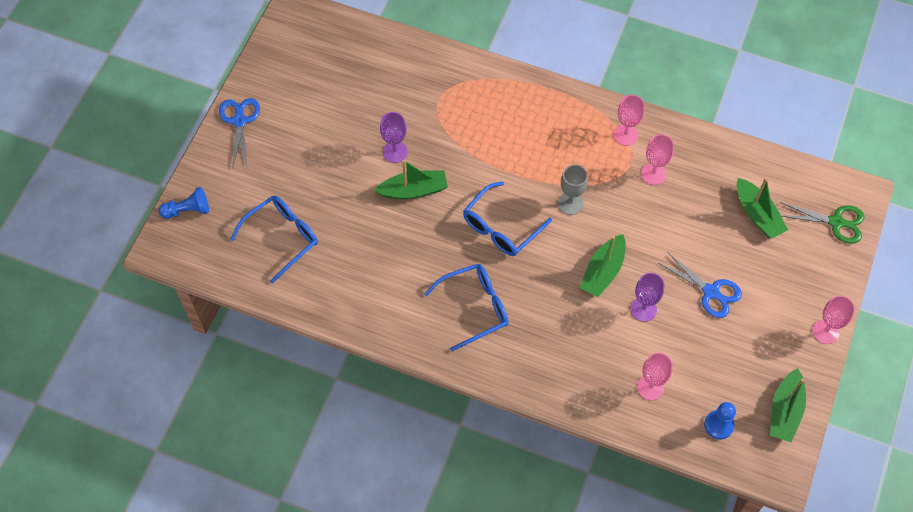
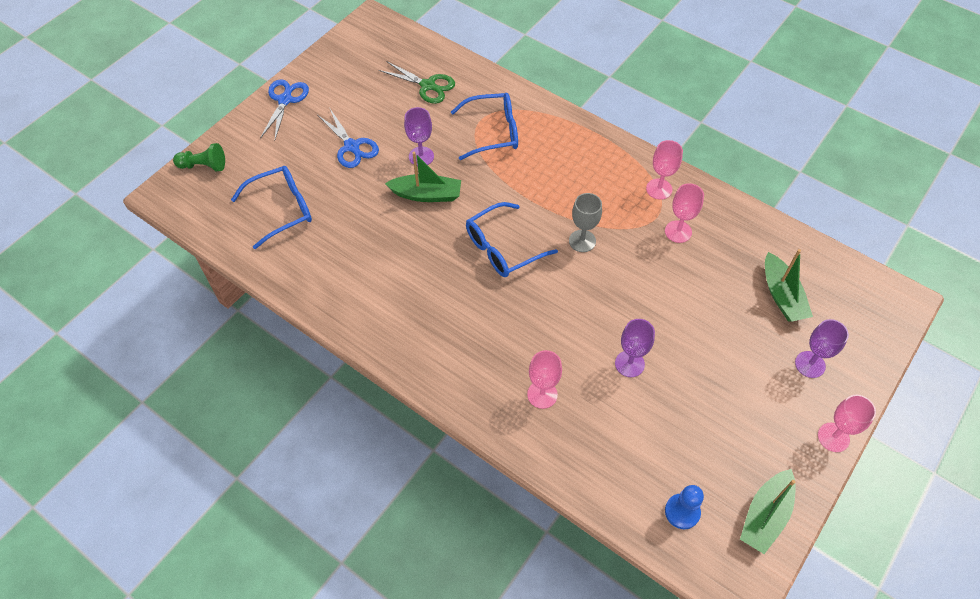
camera: 15 degrees right, 5 degrees down
blue pawn [158,187,209,219] -> green pawn [173,143,225,171]
blue glasses [424,264,509,351] -> blue glasses moved to [451,93,518,160]
green boat [580,234,626,297] -> none
pink goblet [637,353,673,400] -> pink goblet moved to [527,350,562,409]
blue scissors [659,252,742,318] -> blue scissors moved to [318,109,379,168]
green scissors [780,202,865,244] -> green scissors moved to [379,61,455,104]
none -> purple goblet [795,319,849,378]

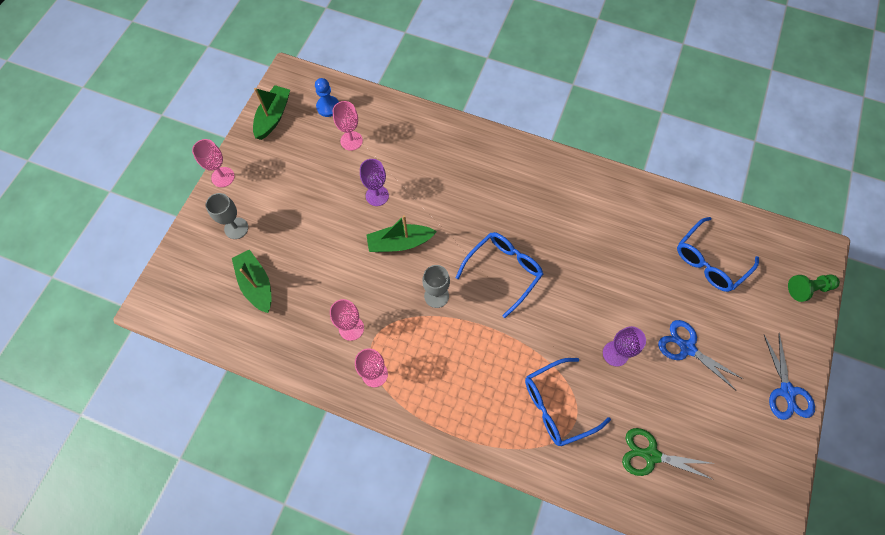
camera: 165 degrees right, 10 degrees up
green boat [385,152,461,202] -> green boat moved to [367,215,437,252]
pink goblet [527,350,562,409] -> pink goblet moved to [333,101,363,151]
purple goblet [795,319,849,378] -> grey goblet [206,193,248,239]

